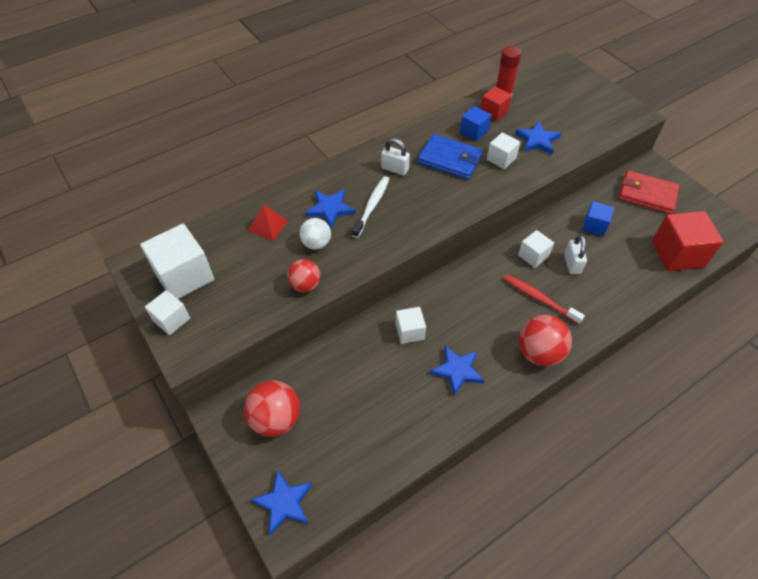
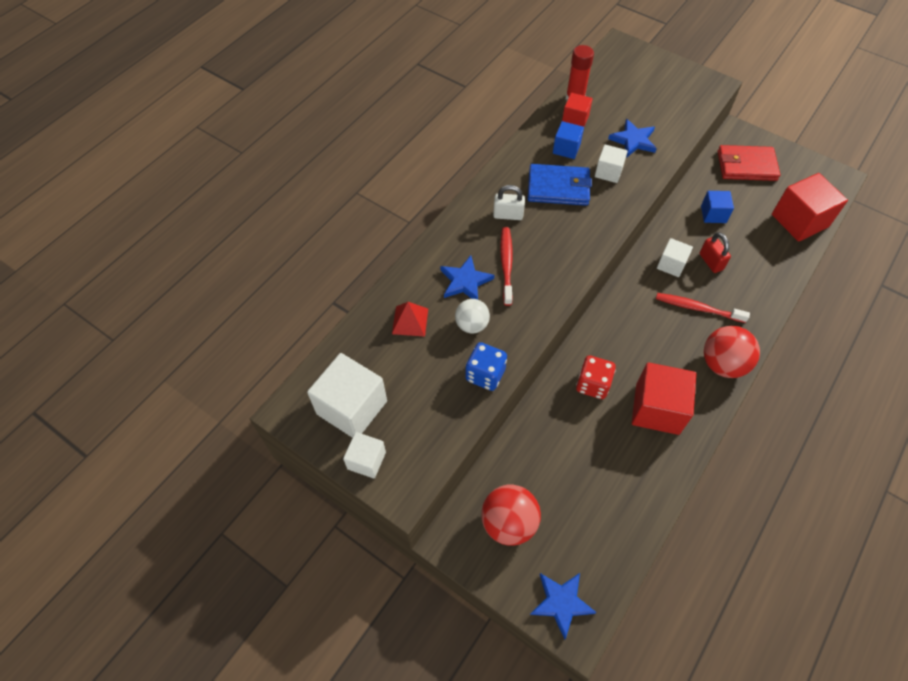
camera: 20 degrees left, 5 degrees up
red ball [287,259,321,292] -> blue dice [465,342,507,391]
white toothbrush [352,176,389,238] -> red toothbrush [500,227,513,306]
white cube [395,307,426,344] -> red dice [576,356,616,399]
blue star [430,345,485,396] -> red cube [632,362,696,435]
white padlock [564,235,587,274] -> red padlock [699,232,731,273]

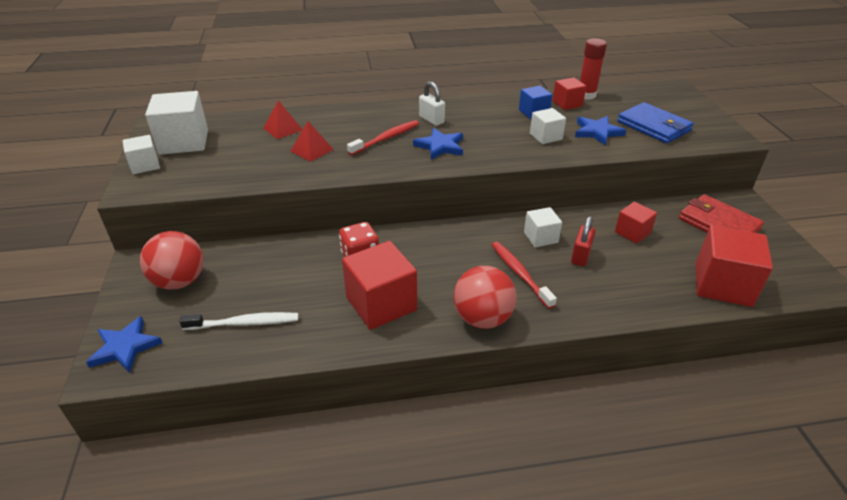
camera: 45 degrees right, 20 degrees down
blue star [440,255,494,299] -> blue star moved to [413,128,463,160]
white ball [455,299,490,333] -> red pyramid [290,121,334,162]
blue dice [465,342,507,391] -> none
blue wallet [528,164,592,206] -> blue wallet moved to [617,102,694,144]
blue cube [701,191,734,223] -> red cube [615,201,657,244]
none -> white toothbrush [179,312,299,330]

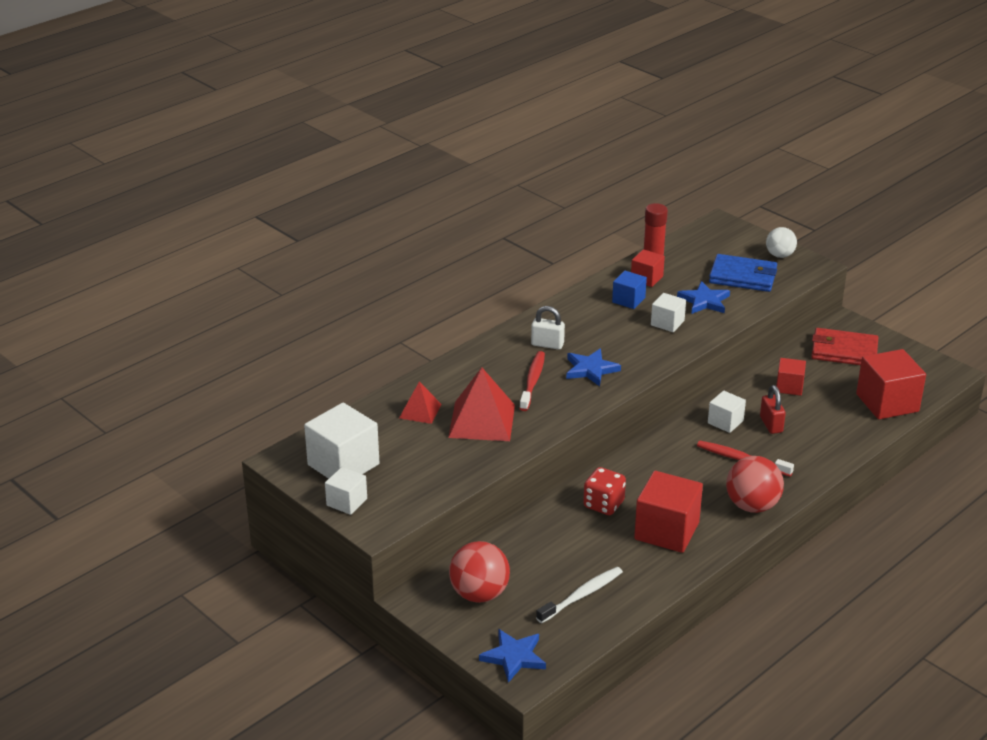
camera: 35 degrees left, 5 degrees down
red pyramid [290,121,334,162] -> red pyramid [448,367,515,441], size x1.78
none -> white ball [766,227,797,258]

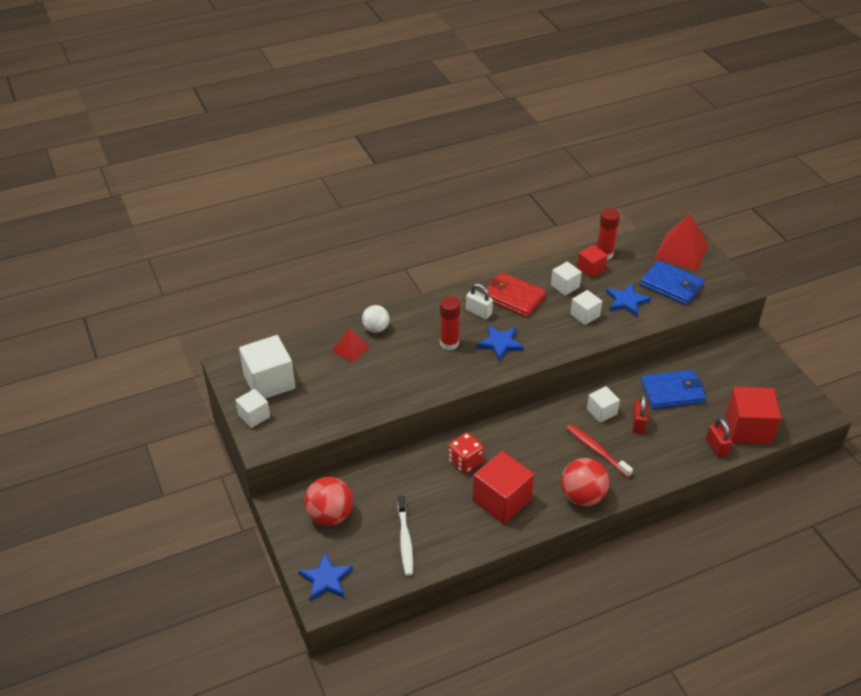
camera: 20 degrees right, 10 degrees up
red pyramid [448,367,515,441] -> red pyramid moved to [654,214,708,271]
red toothbrush [519,351,545,411] -> red glue stick [440,296,460,350]
white toothbrush [536,567,623,623] -> white toothbrush turned 105 degrees clockwise [398,495,413,576]
blue cube [612,271,647,309] -> white cube [551,262,582,296]
white ball [766,227,797,258] -> white ball moved to [362,305,390,333]
red cube [776,358,806,396] -> blue wallet [641,370,706,409]
red wallet [811,328,878,365] -> red wallet moved to [482,272,546,317]
none -> red padlock [706,418,732,458]

